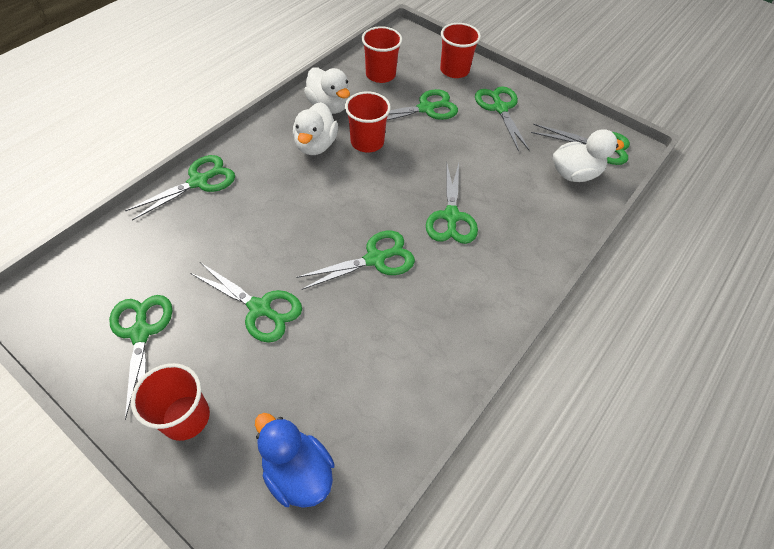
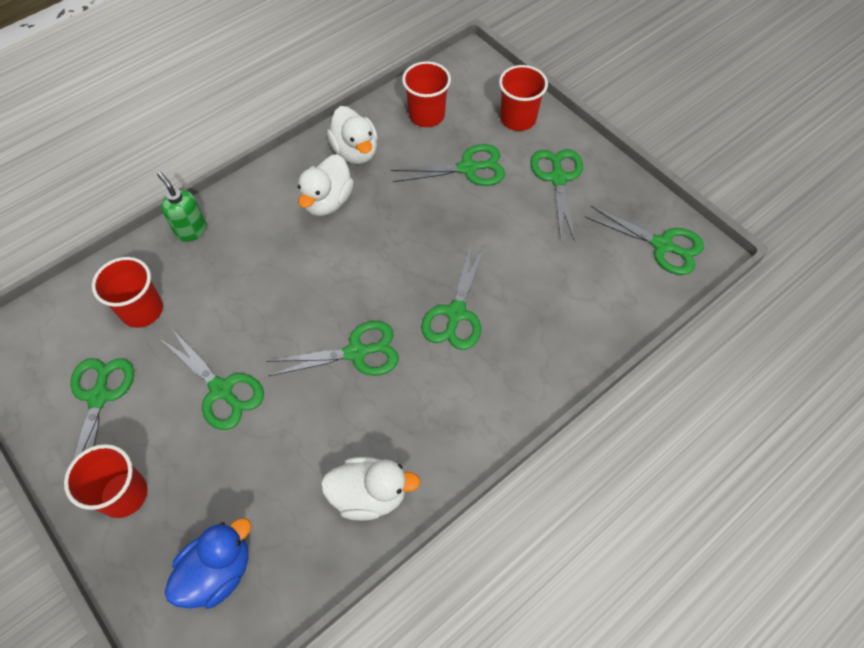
camera: 15 degrees right, 5 degrees up
green scissors [125,155,235,221] -> green soap dispenser [157,172,207,242]
blue duck [255,413,335,508] -> blue duck turned 75 degrees clockwise [165,518,251,609]
red cup [345,91,391,153] -> red cup moved to [92,257,163,328]
white duck [553,129,624,182] -> white duck moved to [321,457,421,521]

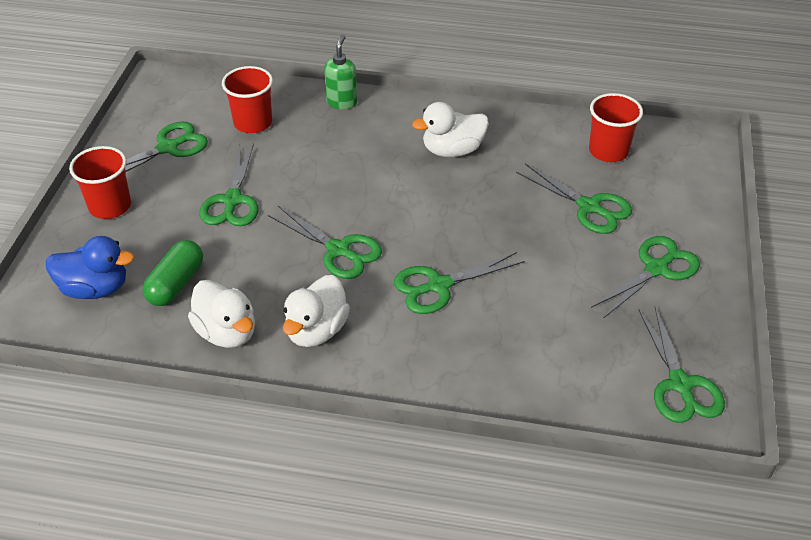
camera: 50 degrees right, 15 degrees down
white duck [327,106,378,164] -> white duck moved to [283,275,350,347]
red cup [499,65,548,131] -> none
none -> green capsule [142,240,203,306]

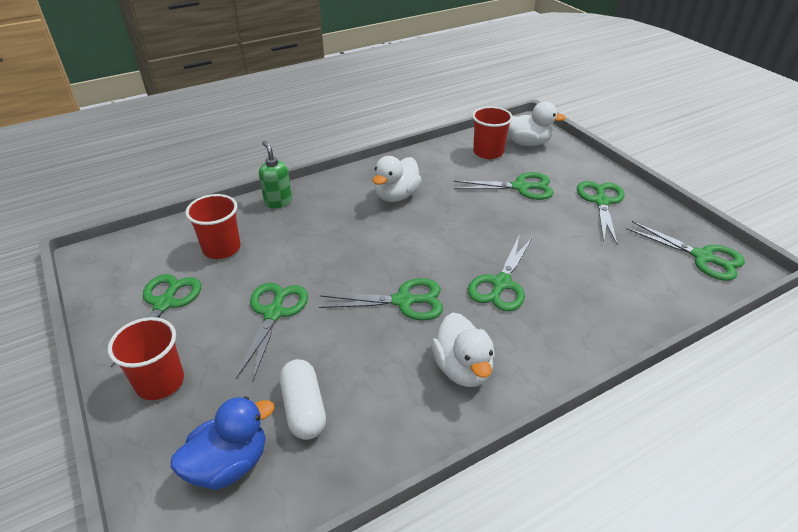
camera: 40 degrees left, 5 degrees down
green capsule [142,240,203,306] -> white capsule [280,359,326,440]
white duck [188,280,255,348] -> white duck moved to [508,102,566,146]
green scissors [199,143,258,226] -> green scissors turned 135 degrees counterclockwise [236,283,308,382]

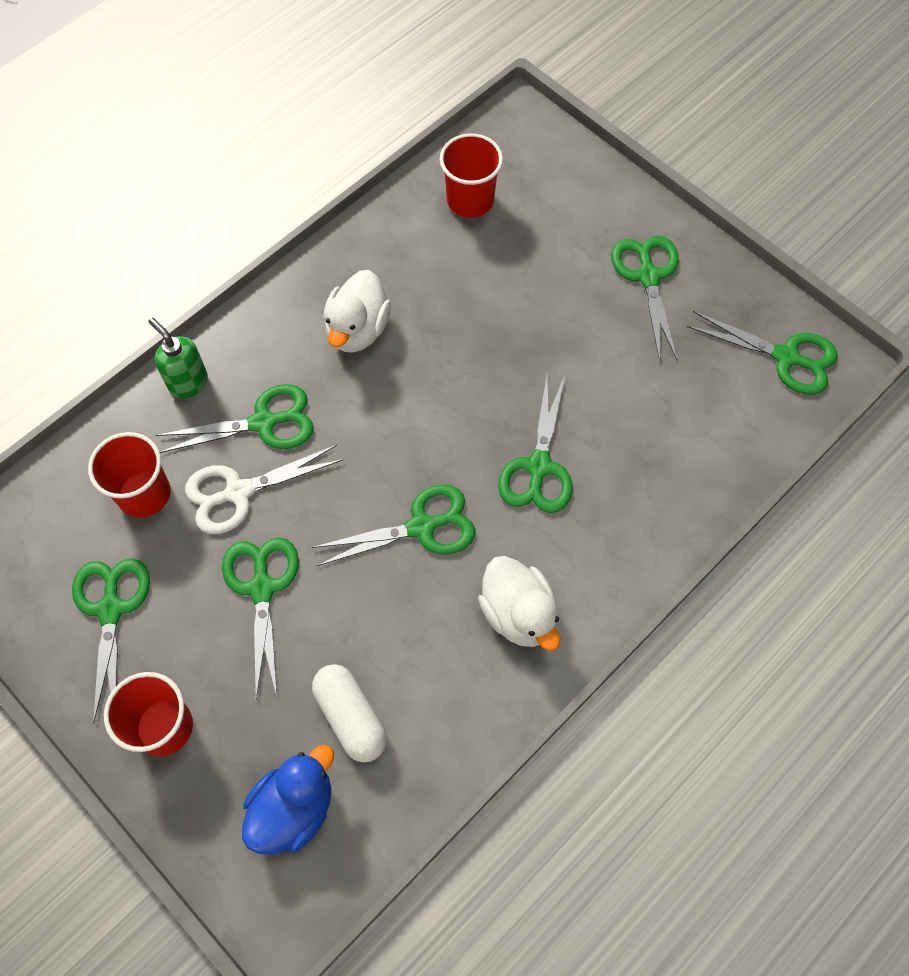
camera: 15 degrees left, 25 degrees up
green scissors [454,172,554,200] -> green scissors moved to [156,384,314,453]
white duck [508,102,566,146] -> none
none -> white scissors [185,445,343,534]

